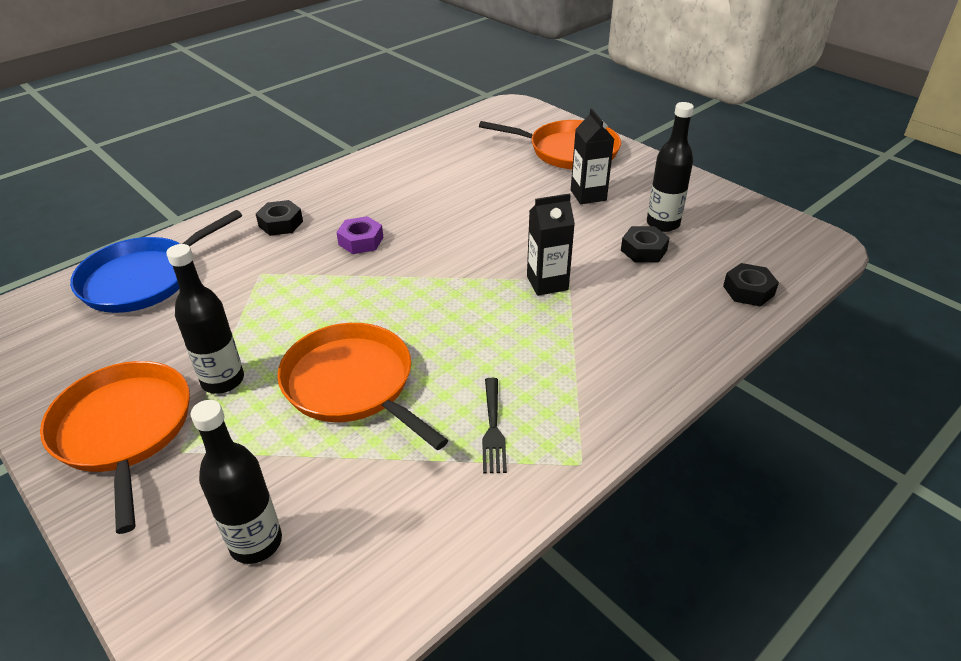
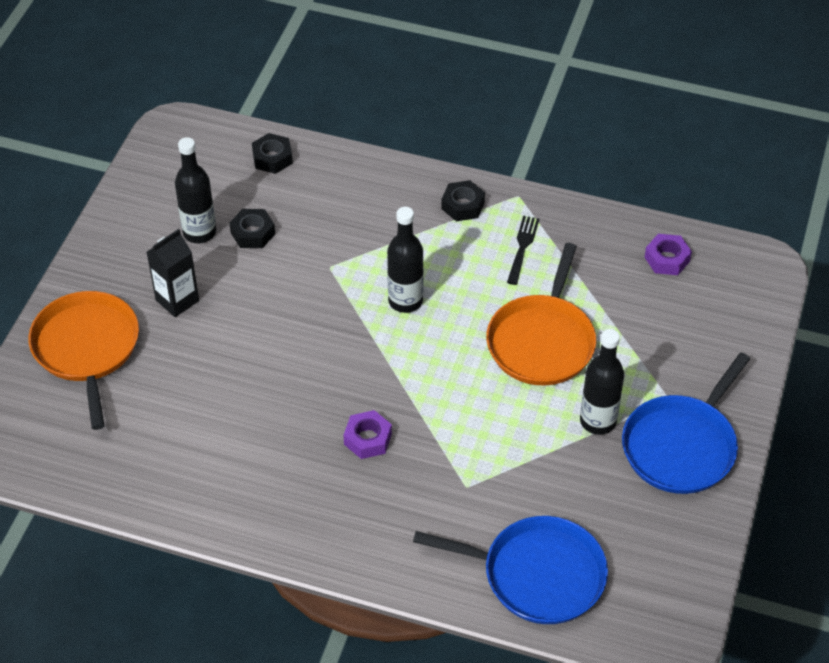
camera: 120 degrees left, 10 degrees up
orange pan [40,361,190,534] -> blue pan [622,353,750,494]
black bottle [191,400,282,564] -> black bottle moved to [387,207,424,313]
black nut [256,200,303,236] -> black nut moved to [441,180,485,221]
black fork [482,378,507,473] -> black fork turned 45 degrees counterclockwise [507,216,539,285]
black carton [527,193,575,296] -> none
none -> purple nut [644,234,692,275]

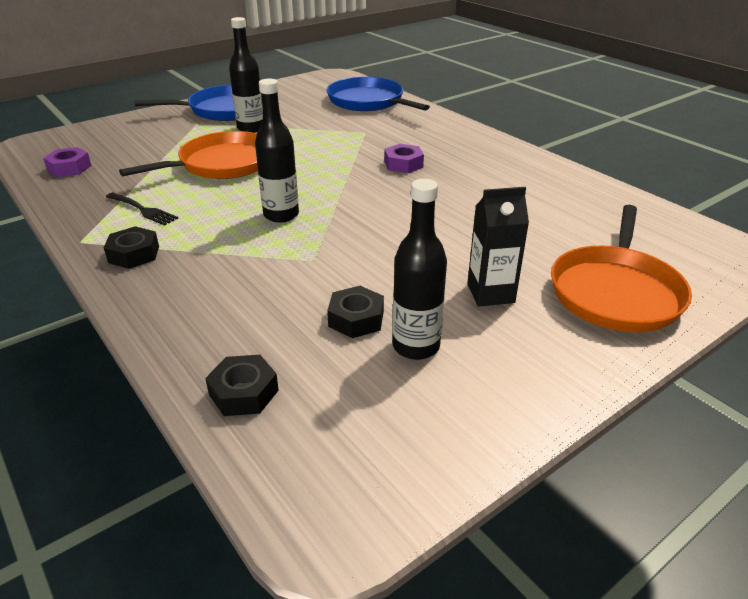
camera: 145 degrees left, 15 degrees down
black fork [507,216,539,285] -> black fork turned 105 degrees counterclockwise [106,193,178,226]

